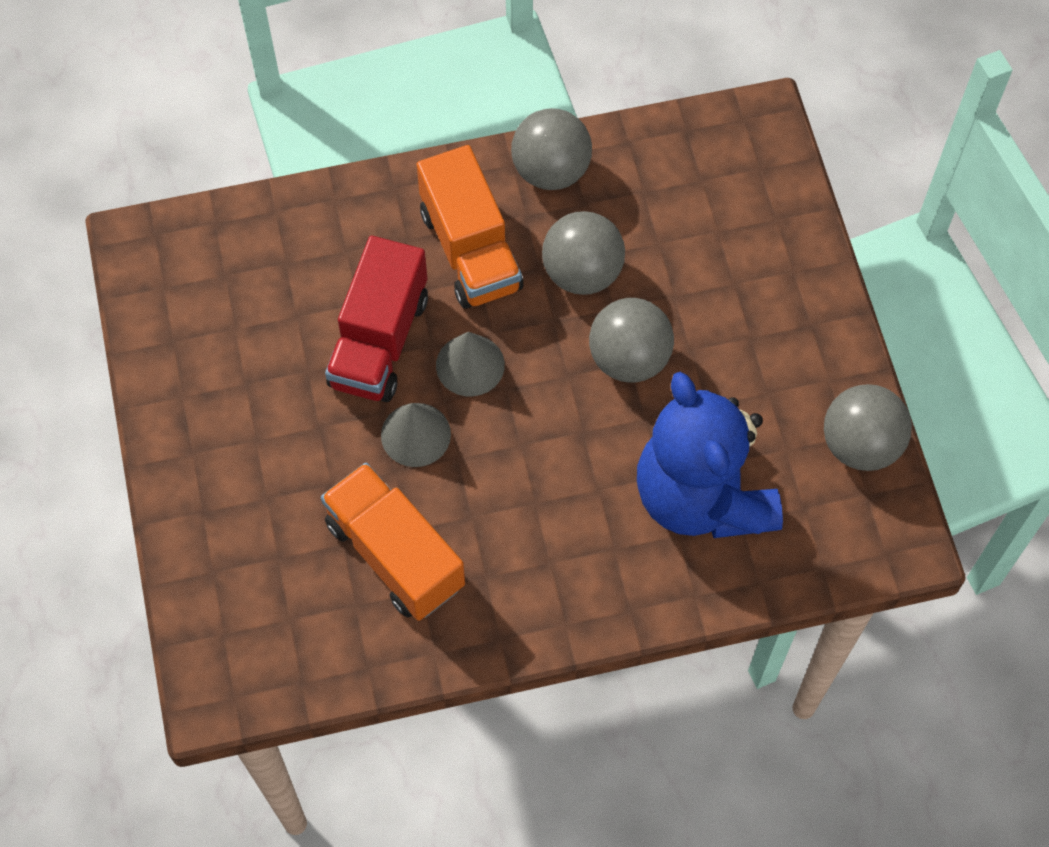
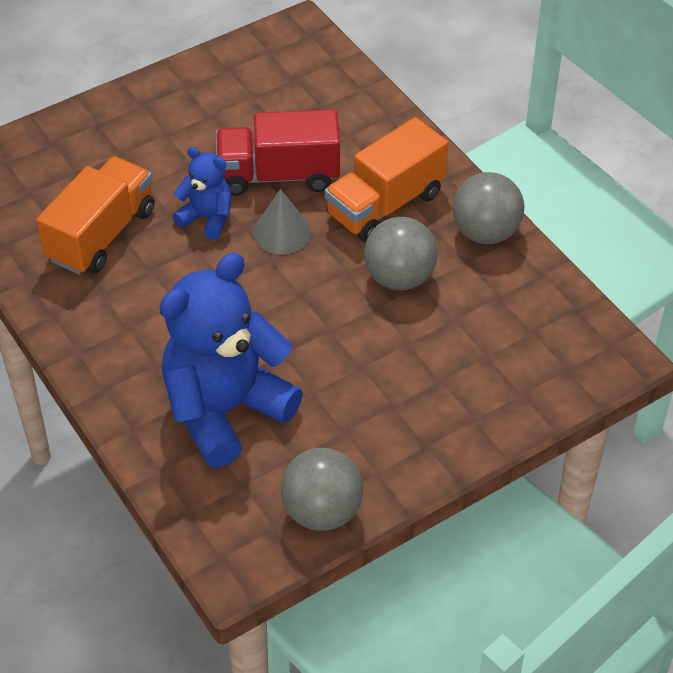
camera: 70 degrees right, 15 degrees down
grey cone [381,403,451,467] -> blue teddy bear [173,147,231,240]
grey ball [589,298,674,383] -> none

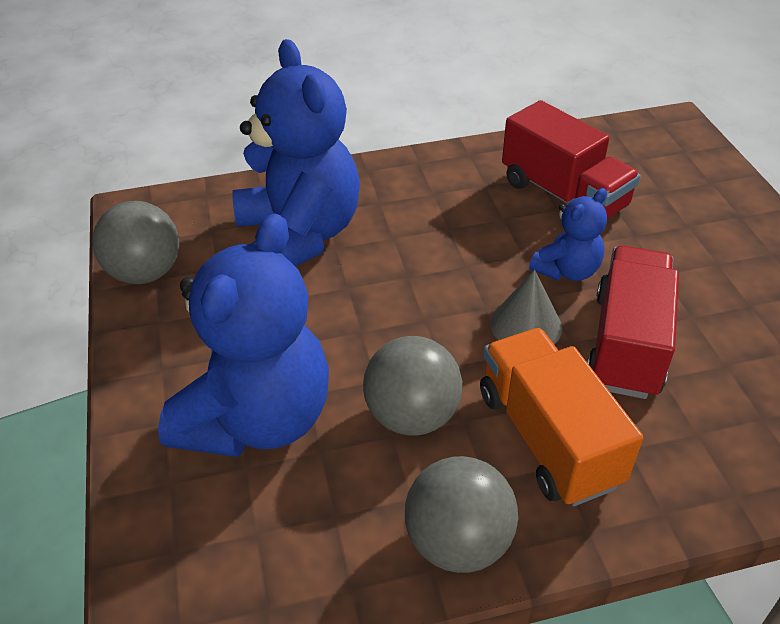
camera: 110 degrees right, 5 degrees down
orange truck [36,156,155,274] -> red truck [502,100,640,219]
none -> blue teddy bear [158,213,329,457]

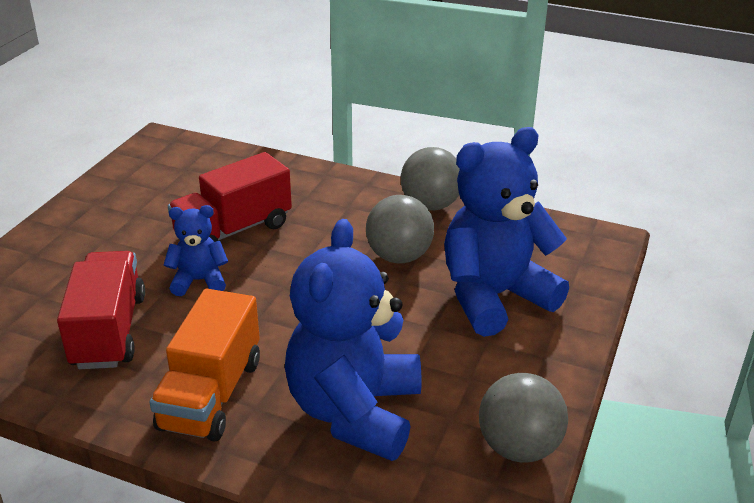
camera: 145 degrees left, 10 degrees down
orange truck [480,328,643,507] -> orange truck moved to [149,289,260,442]
grey cone [490,269,562,344] -> none

